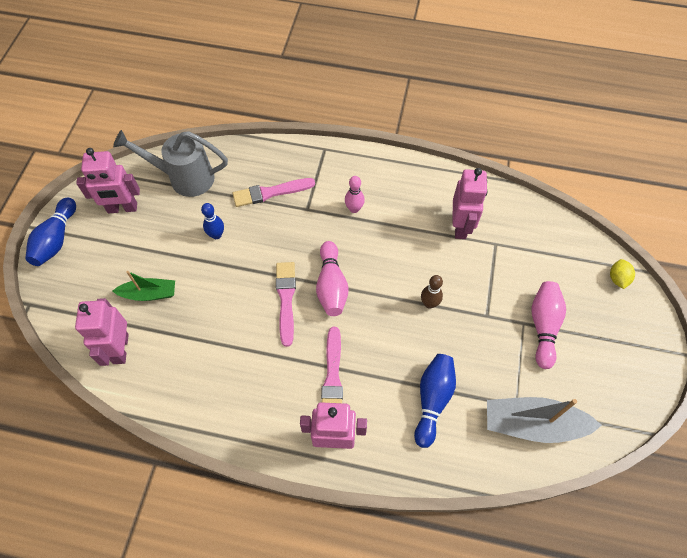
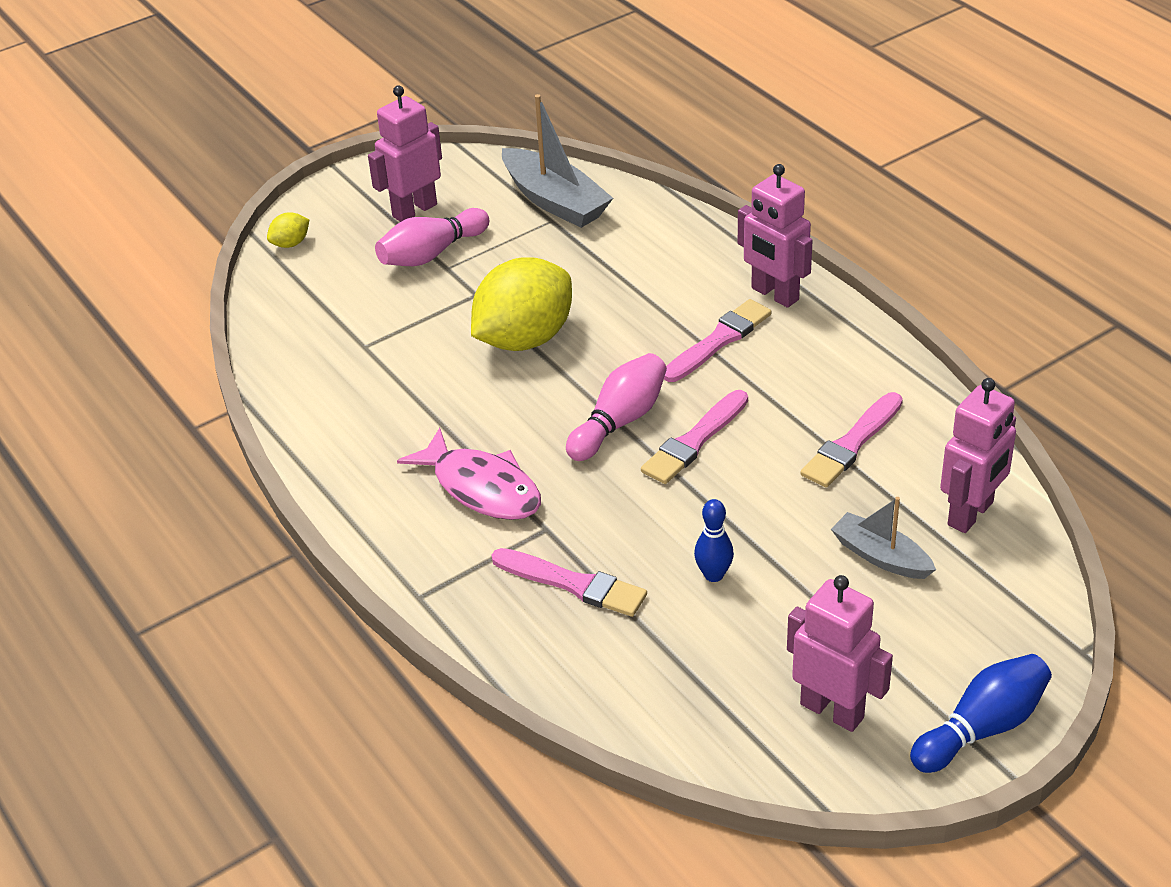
camera: 135 degrees left, 20 degrees down
grey watering can [113,130,228,197] -> none
green boat [113,271,175,301] -> grey boat [831,497,936,579]
pink bowling pin [345,176,365,213] -> pink fish [397,428,541,520]
blue bowling pin [414,354,456,448] -> none
brown bowling pin [421,275,443,308] -> yellow lemon [471,257,572,351]
pink robot [452,168,487,239] -> pink robot moved to [368,85,442,222]
none -> pink brush [800,392,903,487]

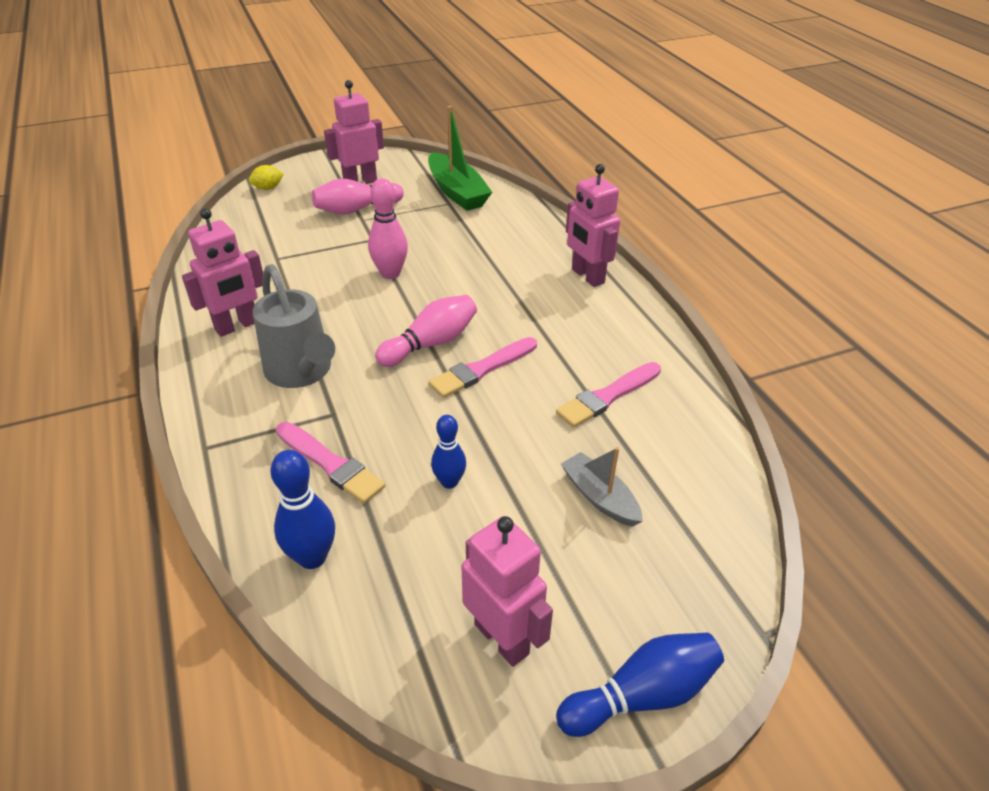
camera: 10 degrees right, 0 degrees up
pink fish [397,428,541,520] -> grey watering can [253,264,335,388]
yellow lemon [471,257,572,351] -> pink bowling pin [368,178,408,279]
grey boat [502,94,613,228] -> green boat [428,106,492,211]
pink brush [664,299,771,382] -> none
pink robot [940,378,1016,533] -> pink robot moved to [182,208,263,337]
none -> blue bowling pin [270,450,335,569]

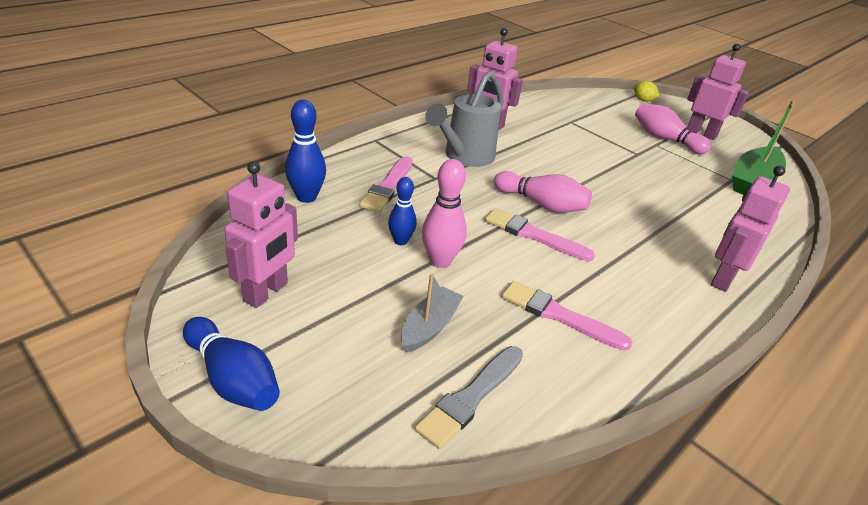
camera: 65 degrees right, 5 degrees down
pink bowling pin [368,178,408,279] -> pink bowling pin moved to [422,159,467,268]
none -> grey brush [415,346,523,449]

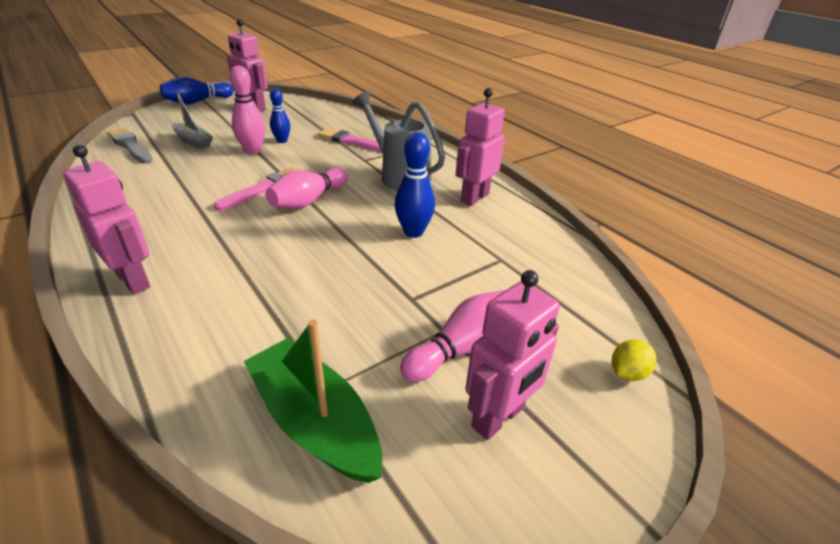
camera: 100 degrees right, 0 degrees up
blue bowling pin [285,100,326,203] -> blue bowling pin moved to [395,132,435,238]
pink brush [502,281,633,351] -> none

